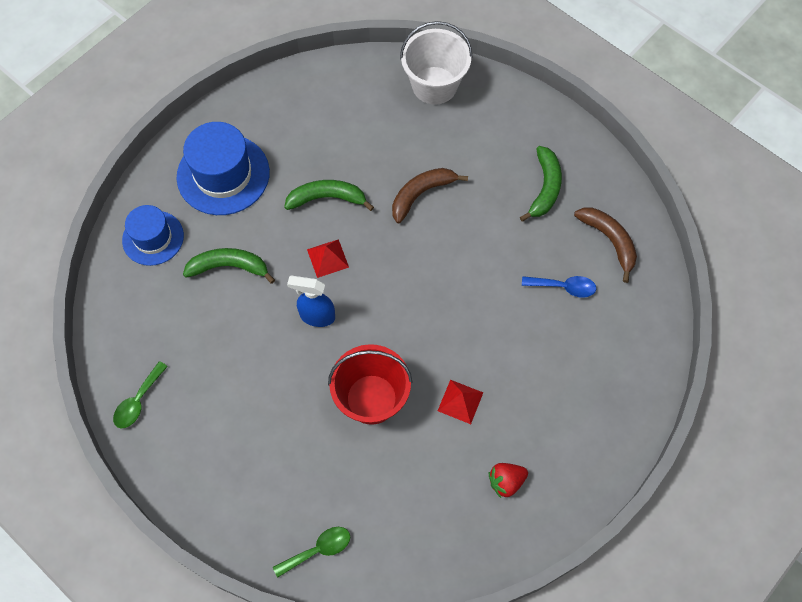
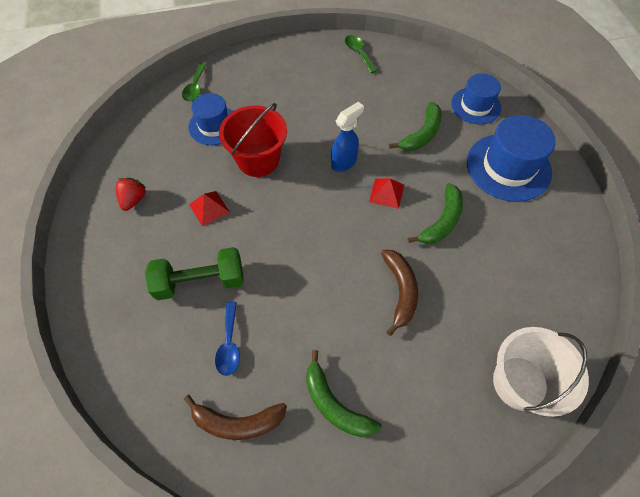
camera: 125 degrees right, 5 degrees down
blue spoon [522,276,596,298] -> blue spoon turned 45 degrees counterclockwise [215,302,240,376]
none -> green dumbbell [145,247,244,300]
none -> blue hat [188,93,233,145]

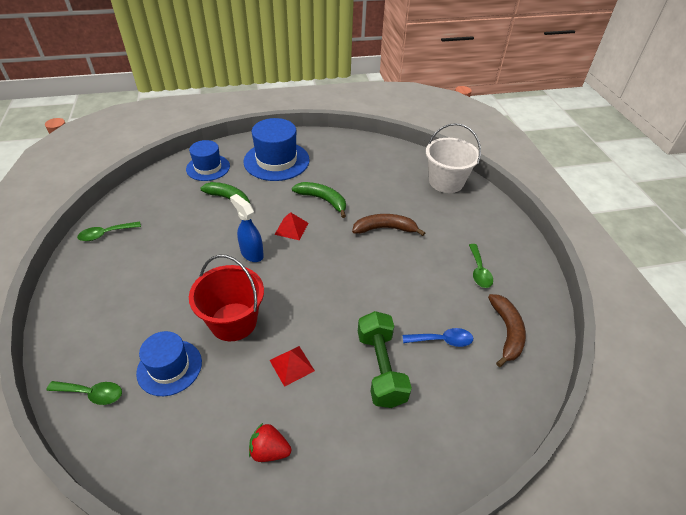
camera: 90 degrees left, 15 degrees down
green banana [306,350,382,437] -> green spoon [469,244,493,288]

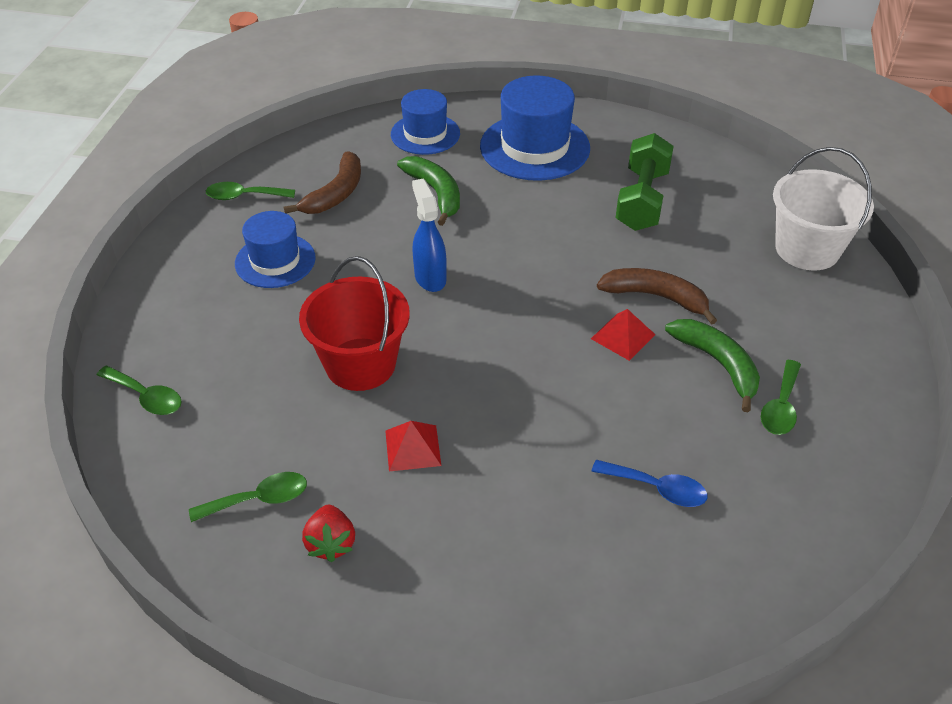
camera: 25 degrees right, 0 degrees up
blue hat [136,331,202,396] -> blue hat moved to [235,211,316,288]
red strawberry [249,423,291,462] -> red strawberry turned 135 degrees counterclockwise [302,505,355,562]
red pyramid [274,212,308,240] -> red pyramid moved to [591,309,656,361]
green banana [292,182,346,218] -> green banana moved to [665,319,760,412]
green dumbbell [358,311,412,408] -> green dumbbell moved to [615,133,674,231]
brown banana [488,294,526,367] -> brown banana moved to [284,152,361,214]
none -> green spoon [189,472,307,522]

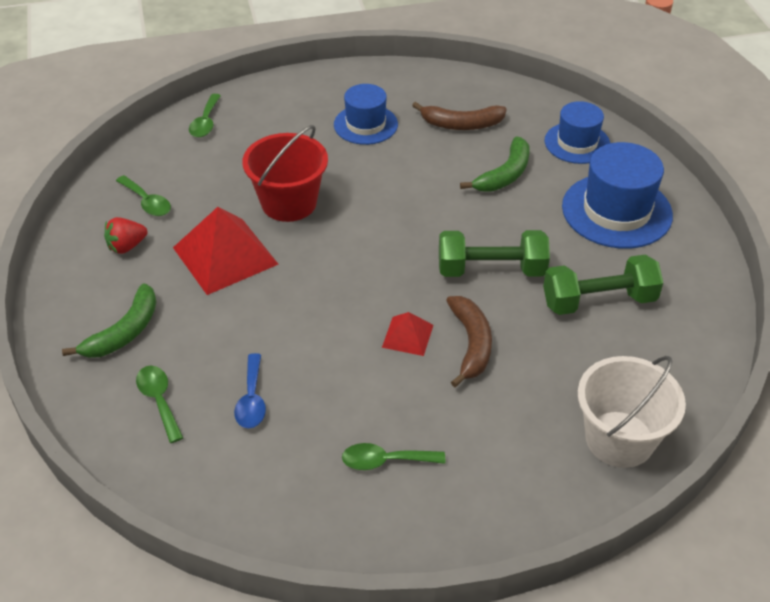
camera: 65 degrees right, 0 degrees up
green spoon [206,182,295,200] -> green spoon moved to [136,366,183,443]
red pyramid [385,421,441,471] -> red pyramid [173,207,278,295], size x1.98
blue spray bottle [412,179,447,292] -> none
green banana [665,319,760,412] -> green banana moved to [62,283,157,358]
none -> green dumbbell [439,230,550,277]

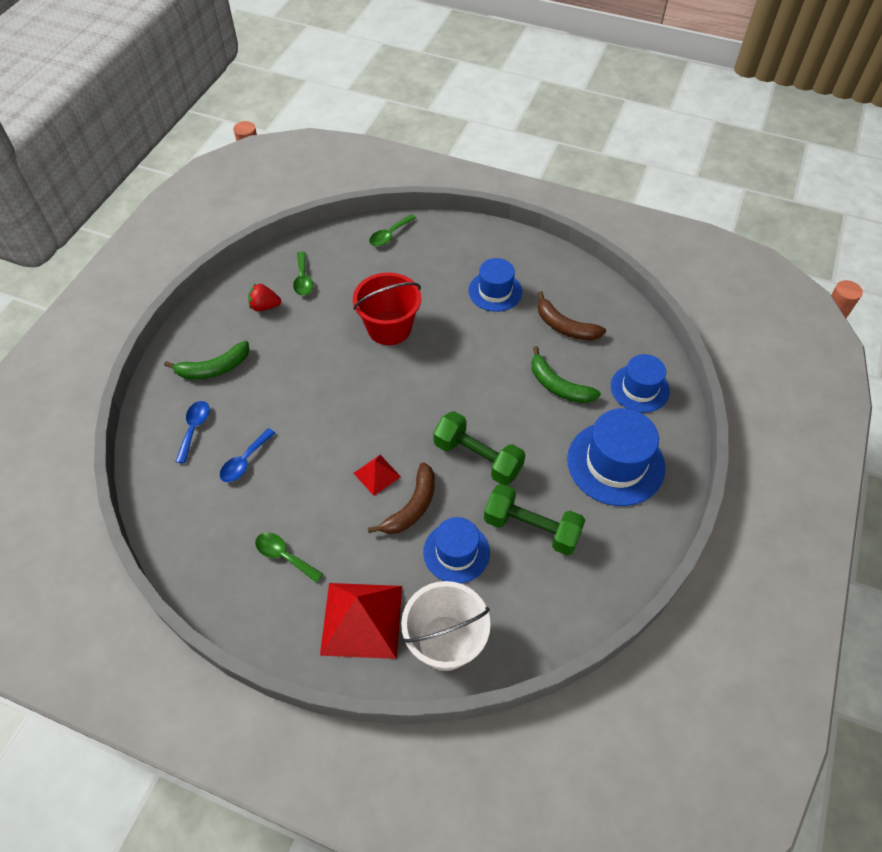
camera: 35 degrees right, 10 degrees up
green spoon [136,366,183,443] -> blue spoon [175,401,209,464]
red pyramid [173,207,278,295] -> red pyramid moved to [320,583,402,659]
green banana [460,136,530,192] -> green banana turned 60 degrees clockwise [532,346,601,403]
none -> blue hat [423,517,490,583]

